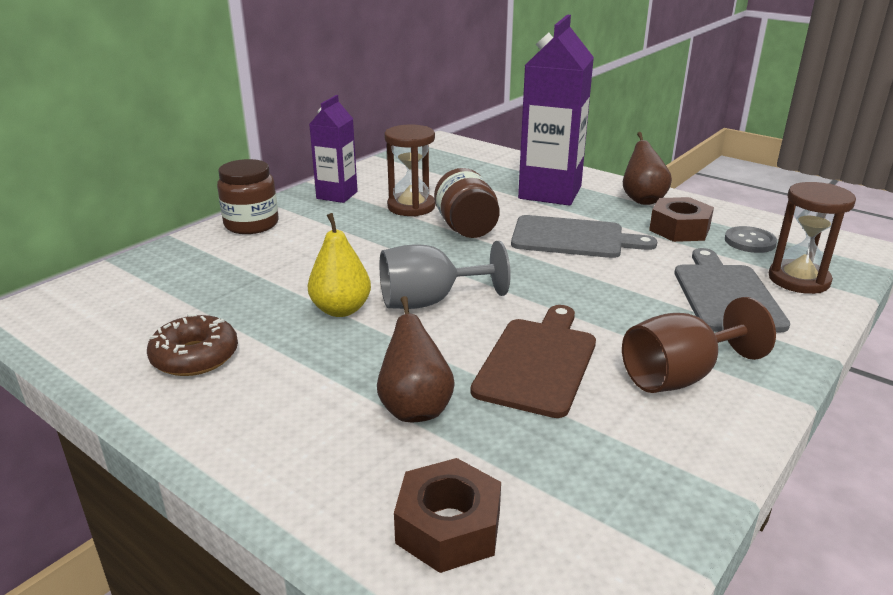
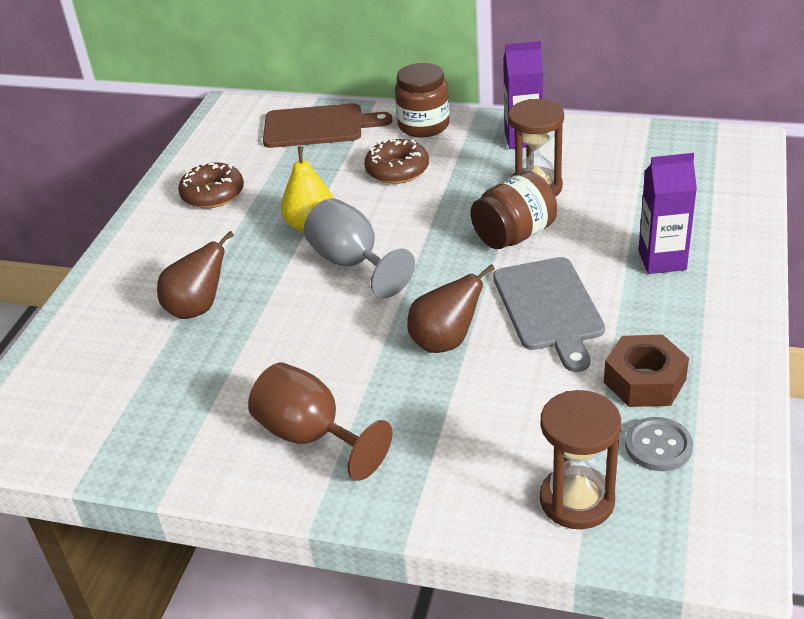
camera: 70 degrees right, 10 degrees up
brown nut [394,458,501,573] -> none
brown cutting board [470,305,596,418] -> brown cutting board moved to [263,103,392,148]
purple carton [518,15,594,206] -> purple carton [638,153,697,274], size x0.58
brown pear [623,132,672,205] -> brown pear moved to [407,264,495,353]
grey cutting board [674,248,790,332] -> none
none -> brown donut [364,139,429,184]

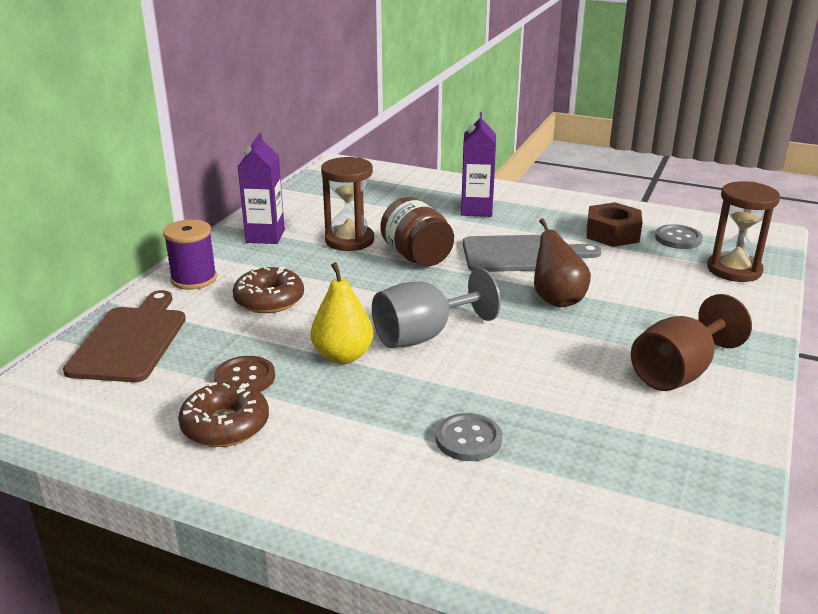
camera: 85 degrees left, 10 degrees down
brown pear [157,231,234,319] -> grey button [436,413,502,461]
brown jar [395,63,450,138] -> purple spool [163,219,217,290]
none -> brown button [214,356,275,392]

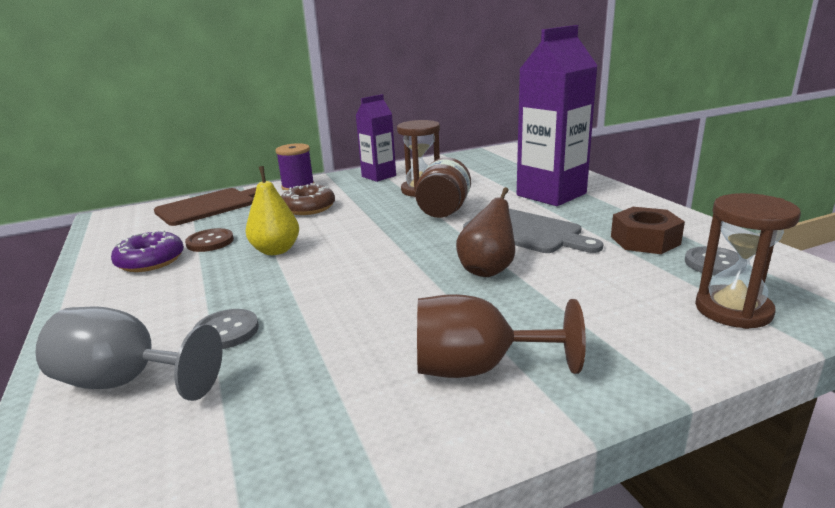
camera: 45 degrees right, 5 degrees down
brown donut [178,382,269,447] -> purple donut [111,230,184,272]
grey goblet [372,268,501,348] -> grey goblet moved to [35,307,222,401]
purple carton [461,112,496,217] -> purple carton [517,25,598,206], size x1.72

